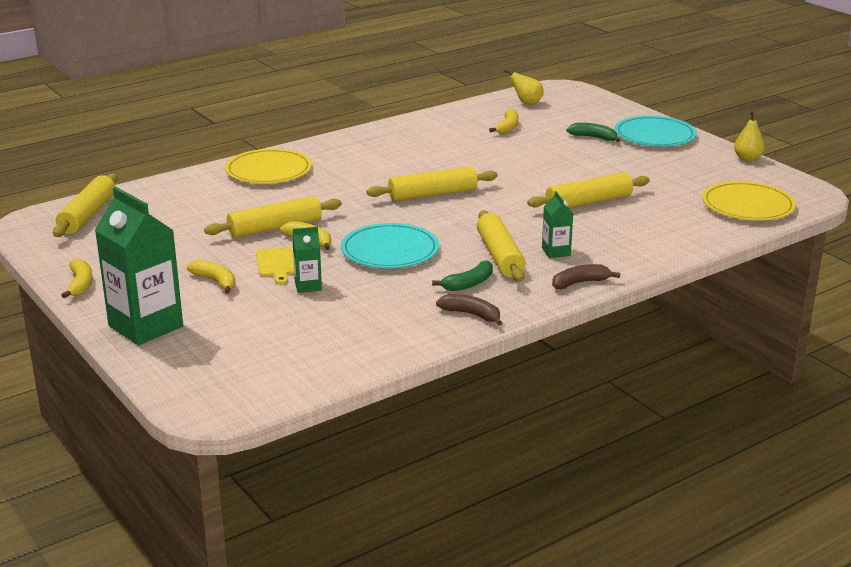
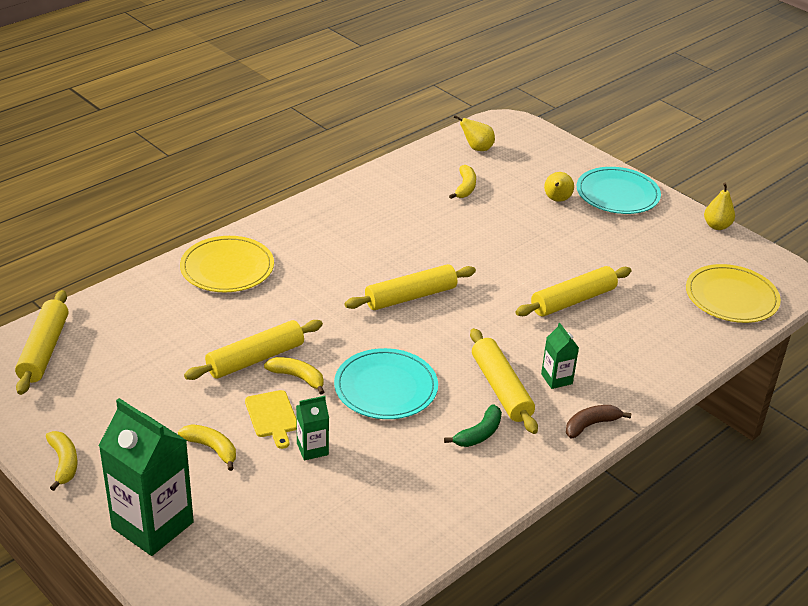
camera: 10 degrees left, 10 degrees up
brown banana [436,294,502,326] -> none
green banana [566,123,620,142] -> yellow pear [544,172,574,202]

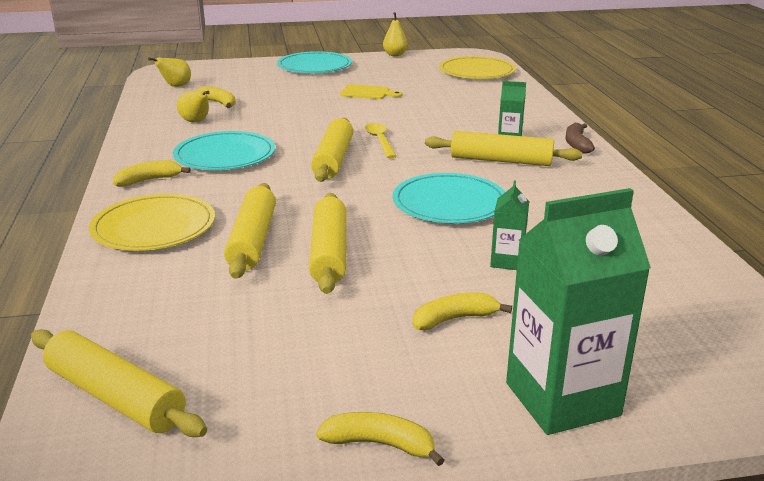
camera: 55 degrees left, 10 degrees down
yellow cutting board [245,390,297,449] -> yellow cutting board moved to [340,84,403,99]
yellow banana [264,357,324,394] -> yellow banana moved to [113,160,191,187]
green banana [444,404,502,447] -> none
yellow rolling pin [515,266,632,316] -> yellow rolling pin moved to [224,183,276,279]
yellow pear [544,172,574,202] -> yellow pear moved to [177,90,209,122]
none -> turquoise plate [173,131,275,170]
none -> yellow spoon [365,123,397,158]

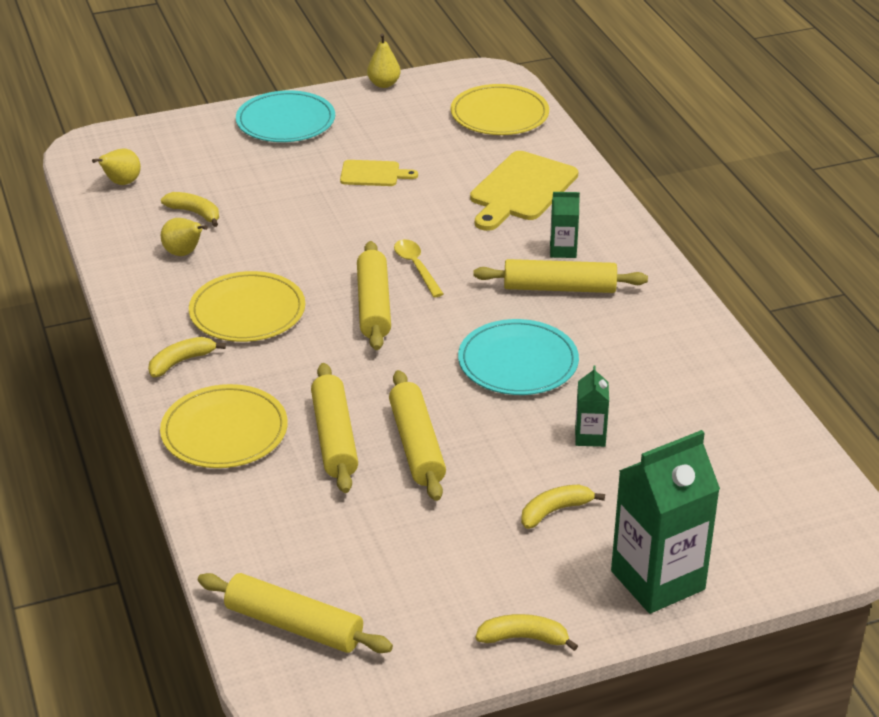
camera: 10 degrees left, 10 degrees up
turquoise plate [173,131,275,170] -> yellow plate [189,271,305,342]
brown banana [565,123,595,154] -> none
none -> yellow cutting board [470,151,578,231]

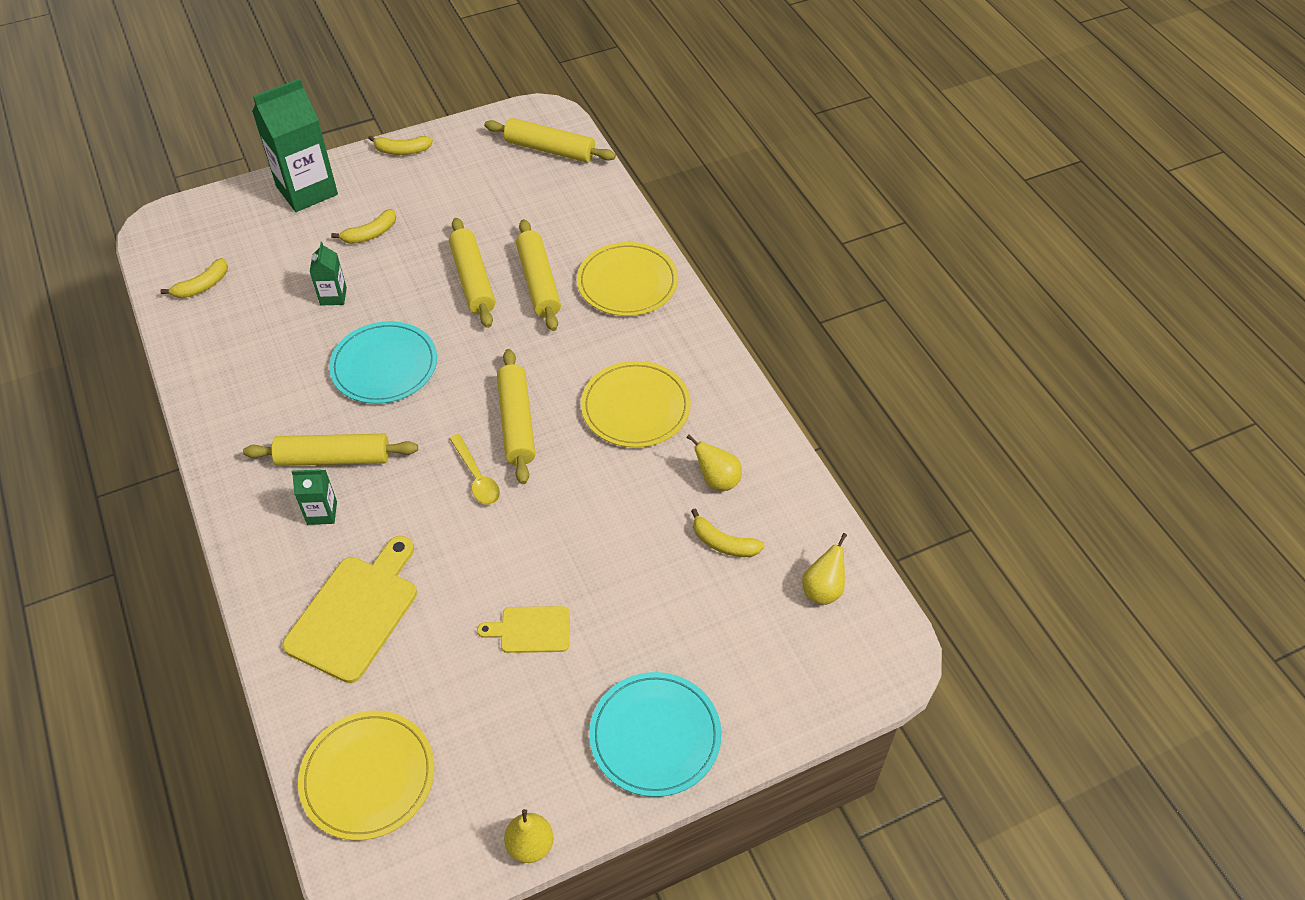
camera: 175 degrees right, 15 degrees up
yellow banana [148,337,226,378] -> yellow banana moved to [160,258,228,299]

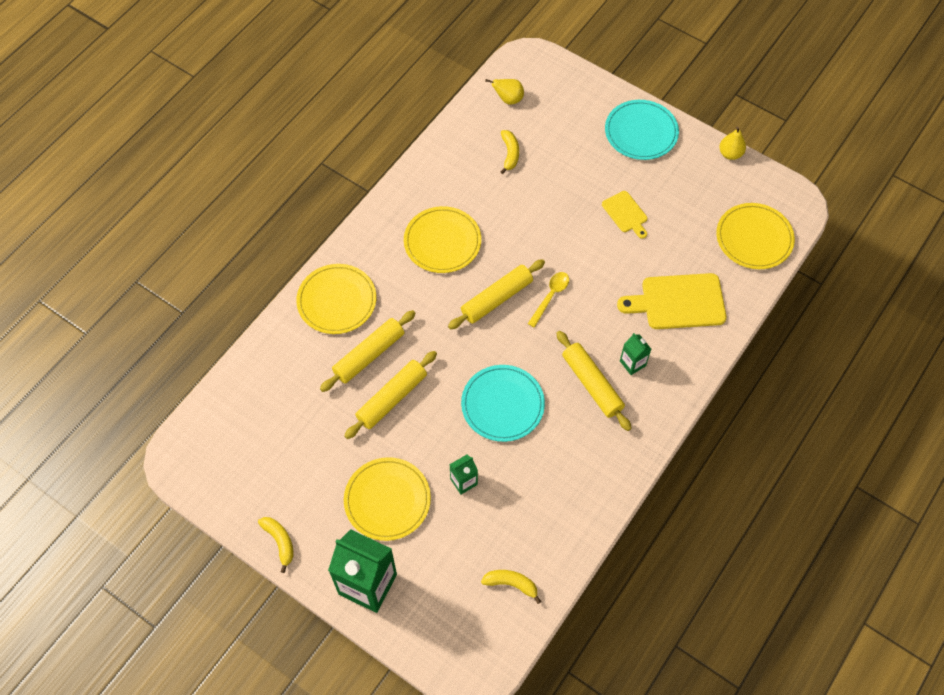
camera: 120 degrees left, 10 degrees up
yellow banana [331,209,396,244] -> yellow plate [344,457,431,541]
yellow rolling pin [484,118,616,163] -> none
yellow pear [687,435,742,491] -> none

